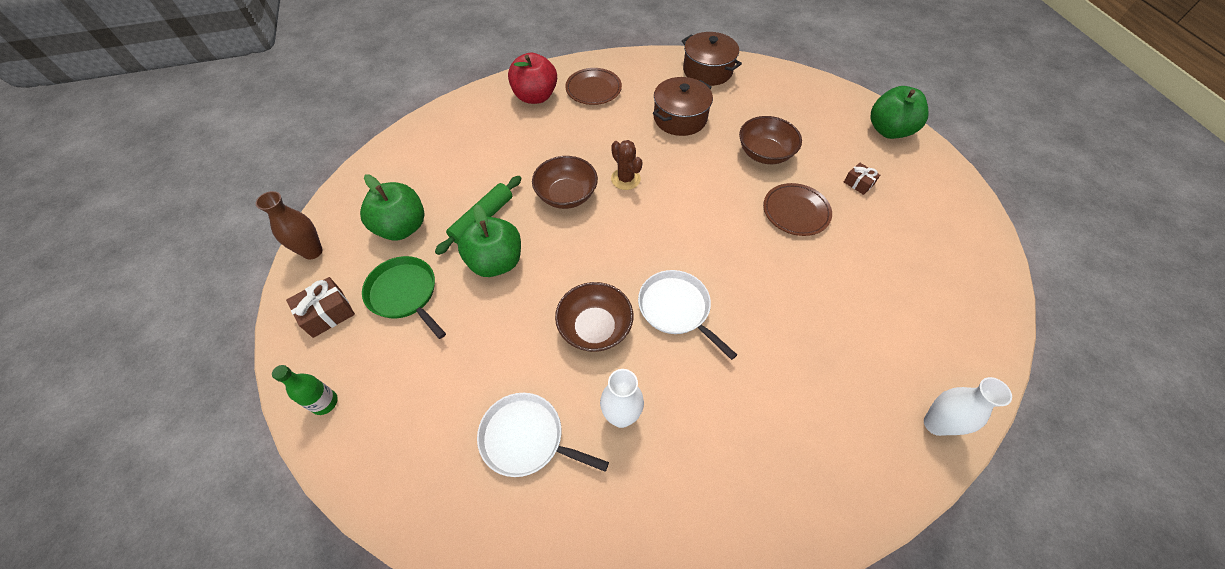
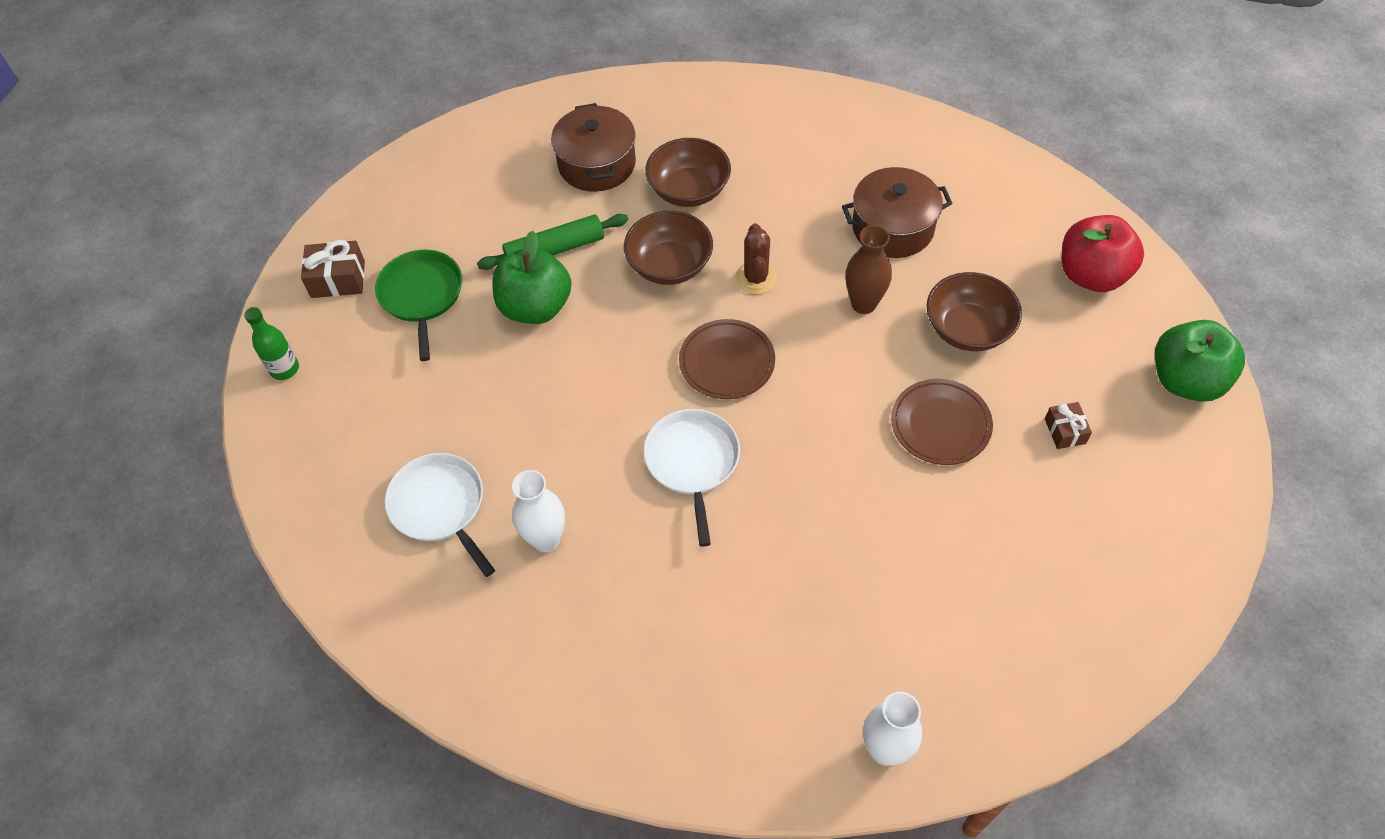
camera: 35 degrees right, 0 degrees up
brown vase [256,191,323,260] -> brown vase moved to [845,225,892,314]
green apple [360,174,424,240] -> none
red apple [508,52,557,104] -> red apple moved to [1062,215,1144,292]
brown bowl [555,282,633,352] -> brown bowl moved to [645,138,731,207]
brown plate [565,68,622,105] -> brown plate moved to [679,319,775,399]
brown pot [682,32,742,86] -> brown pot moved to [551,103,636,192]

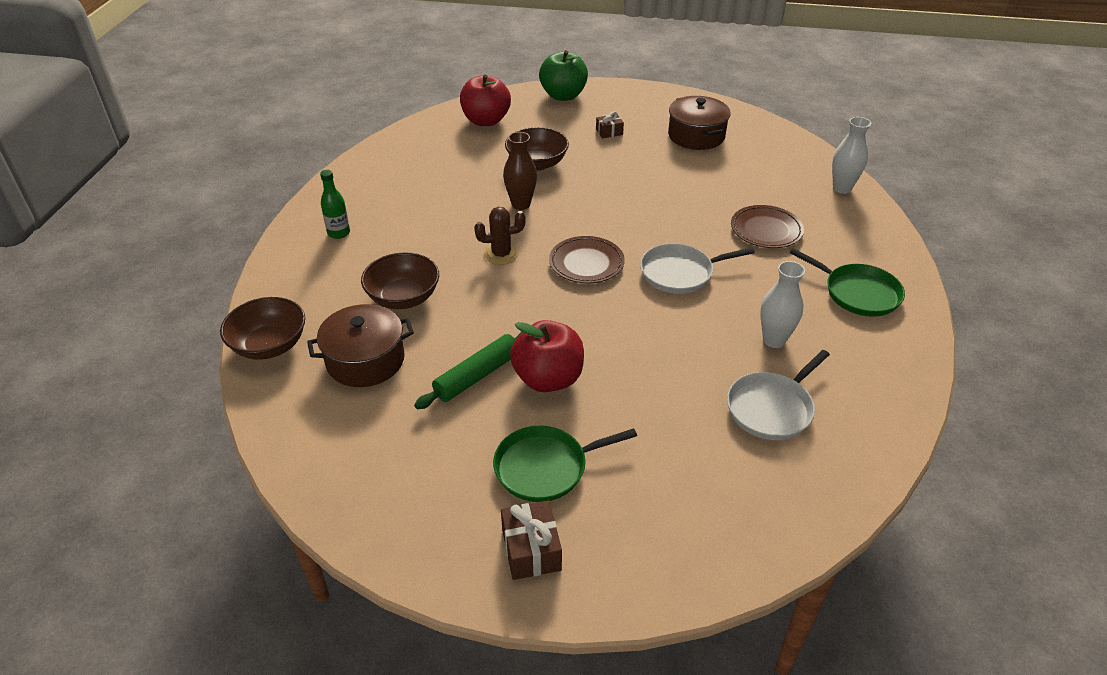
camera: 100 degrees left, 15 degrees down
green bottle [244,307,299,380] -> green bottle moved to [320,170,350,239]
green rolling pin [477,214,628,270] -> green rolling pin turned 75 degrees clockwise [414,331,522,409]
green apple [492,231,571,324] -> red apple [510,320,584,392]
brown bowl [624,211,713,285] -> brown bowl moved to [220,297,305,360]
brown pot [842,167,953,258] -> brown pot moved to [668,96,730,150]
brown plate [891,379,993,465] -> brown plate moved to [731,205,804,248]
none -> green pan [790,248,905,317]

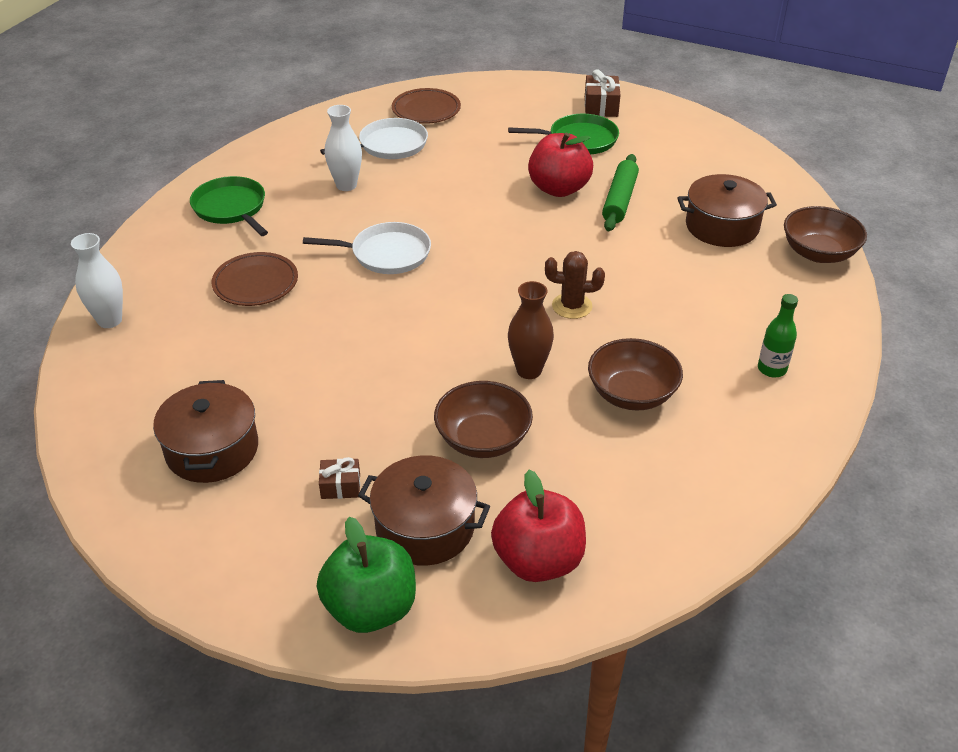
camera: 165 degrees left, 0 degrees up
brown bowl [361,252,439,309] -> brown bowl moved to [588,338,683,411]
green rolling pin [414,331,522,409] -> green rolling pin turned 45 degrees counterclockwise [602,154,639,231]
brown plate [549,236,625,283] -> brown plate moved to [392,88,461,124]
none -> brown pot [358,455,490,566]

